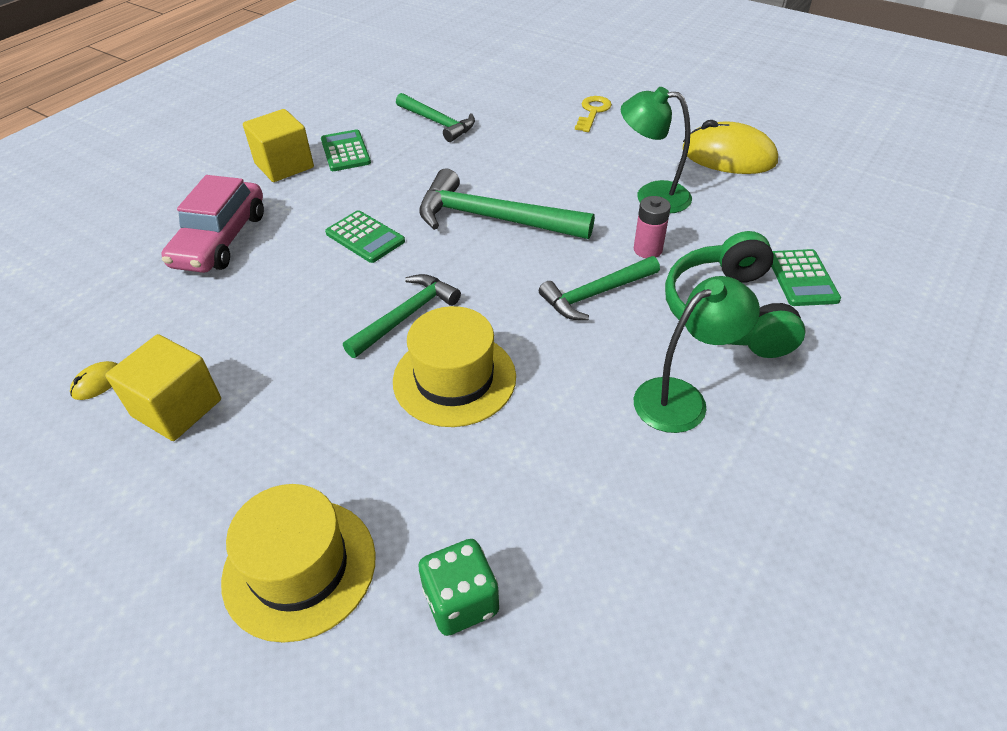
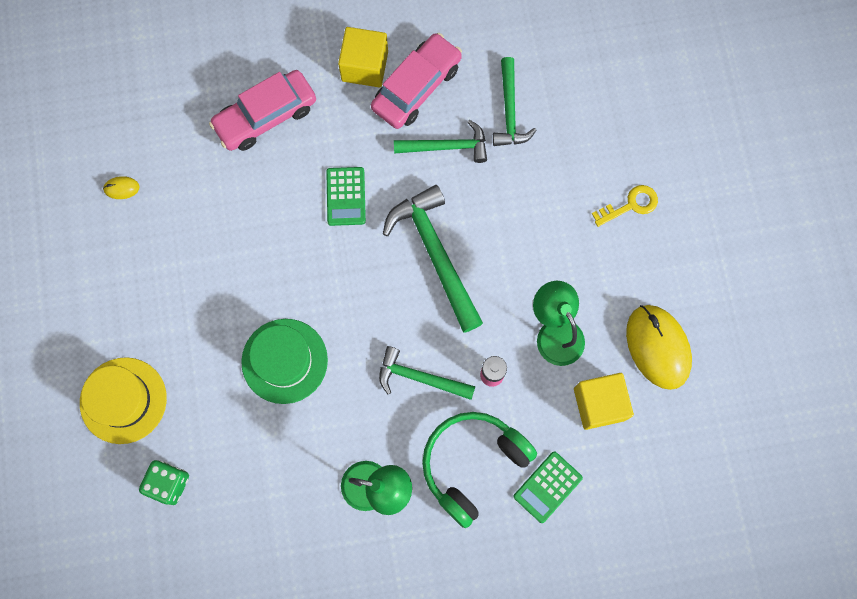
camera: 45 degrees right, 30 degrees up
yellow cube [105,334,221,441] -> yellow cube moved to [574,373,634,430]
green calculator [321,129,371,171] -> pink car [371,33,462,129]
green hammer [343,274,461,358] -> green hammer moved to [394,120,487,163]
yellow hat [393,306,516,427] -> green hat [241,319,328,404]

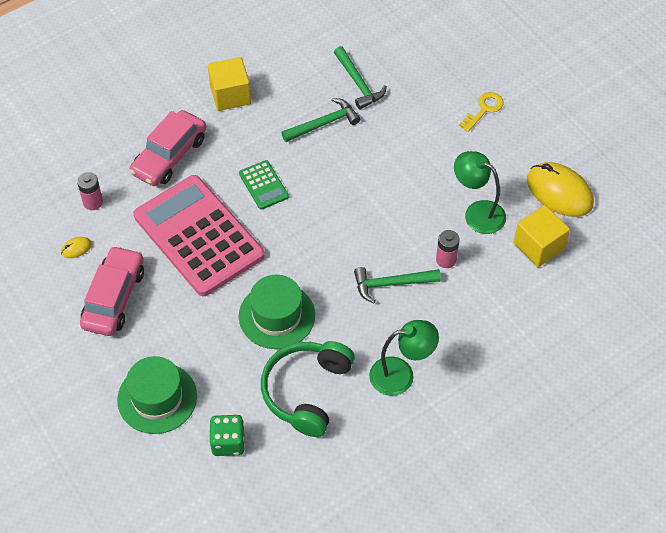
camera: 25 degrees left, 20 degrees down
yellow hat [80,357,167,444] -> green hat [117,356,197,434]
pink car [371,33,462,129] -> pink car moved to [80,246,144,336]
green hammer [383,185,483,333] -> none
green headphones [422,412,537,528] -> green headphones moved to [261,341,355,437]
green calculator [513,451,583,523] -> none
none -> pink battery [77,172,103,210]
none -> pink calculator [134,175,265,296]

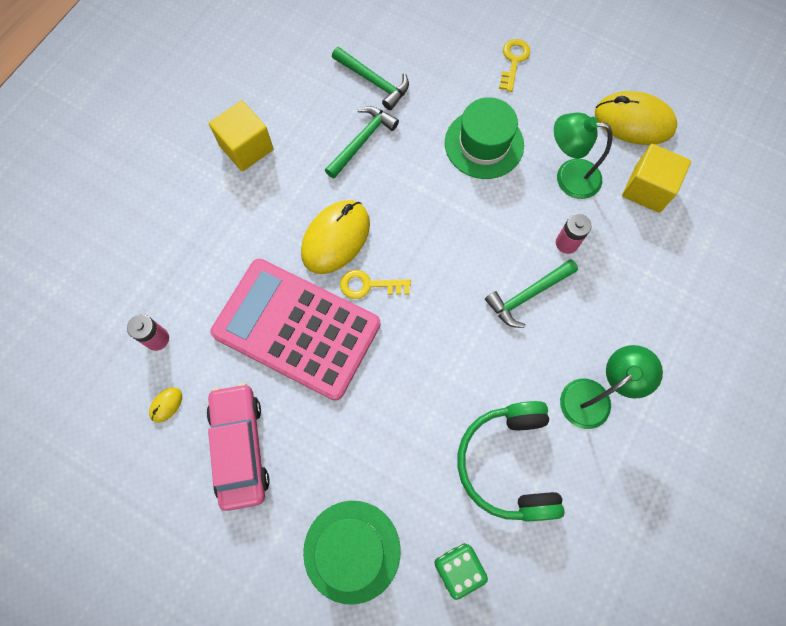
camera: 25 degrees left, 15 degrees up
pink car [129,110,206,186] -> none
green calculator [239,160,289,210] -> yellow mouse [301,200,370,274]
green hat [239,275,315,349] -> green hat moved to [445,97,524,179]
none -> yellow key [340,270,411,299]

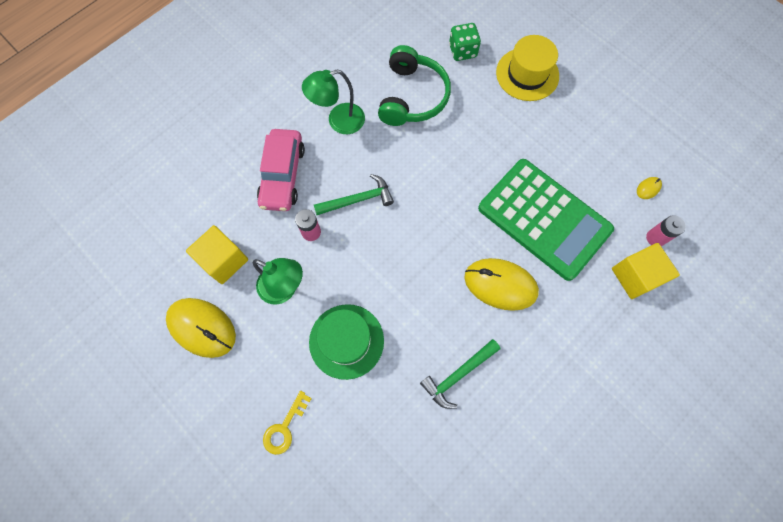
camera: 165 degrees left, 0 degrees up
pink car [207,383,270,511] -> pink car moved to [257,129,305,211]
yellow cube [209,100,274,171] -> yellow cube moved to [612,243,680,299]
pink calculator [210,259,381,401] -> green calculator [478,159,614,281]
yellow mouse [301,200,370,274] -> yellow mouse turned 60 degrees clockwise [464,258,539,311]
green hat [303,501,401,605] -> yellow hat [496,35,559,101]
green hammer [332,47,409,110] -> none
yellow key [340,270,411,299] -> none

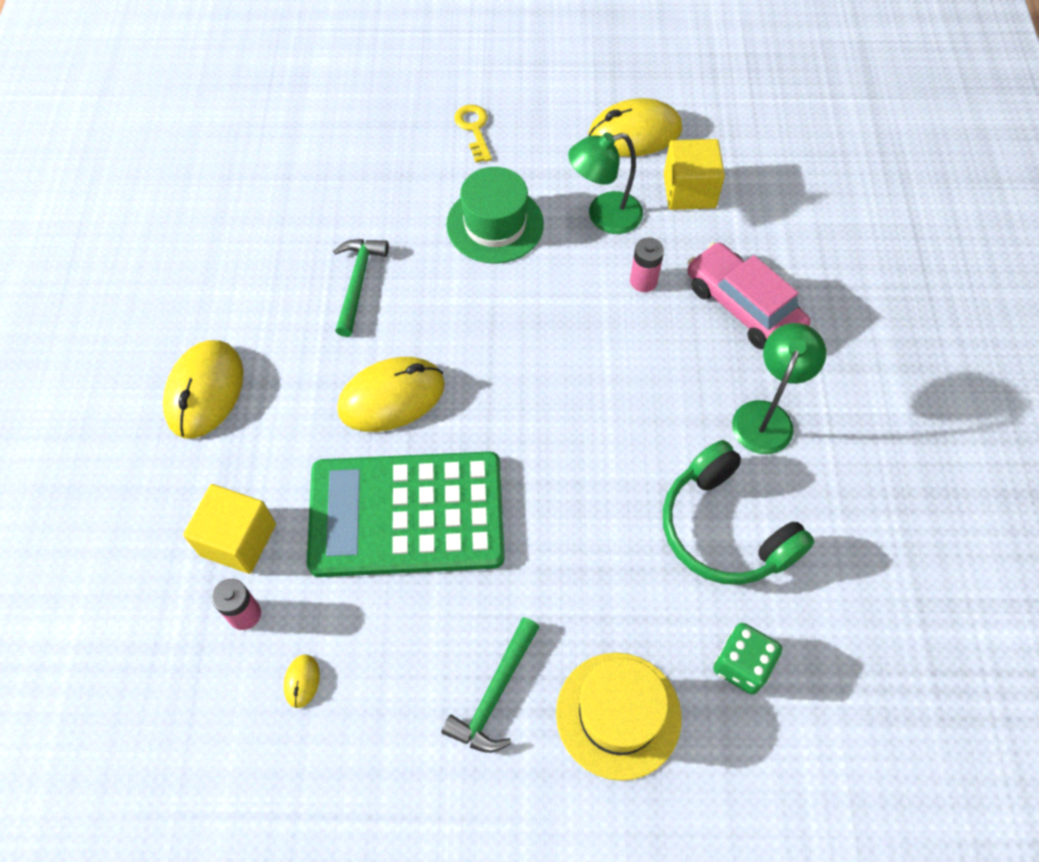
camera: 135 degrees right, 10 degrees down
green hammer [314,174,394,215] -> green hammer moved to [441,617,539,753]
none -> yellow mouse [163,340,244,439]

